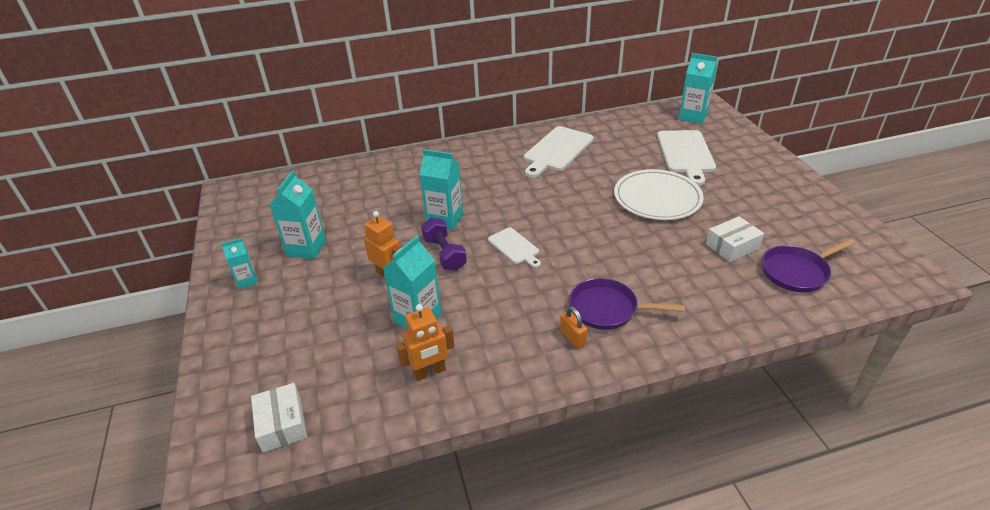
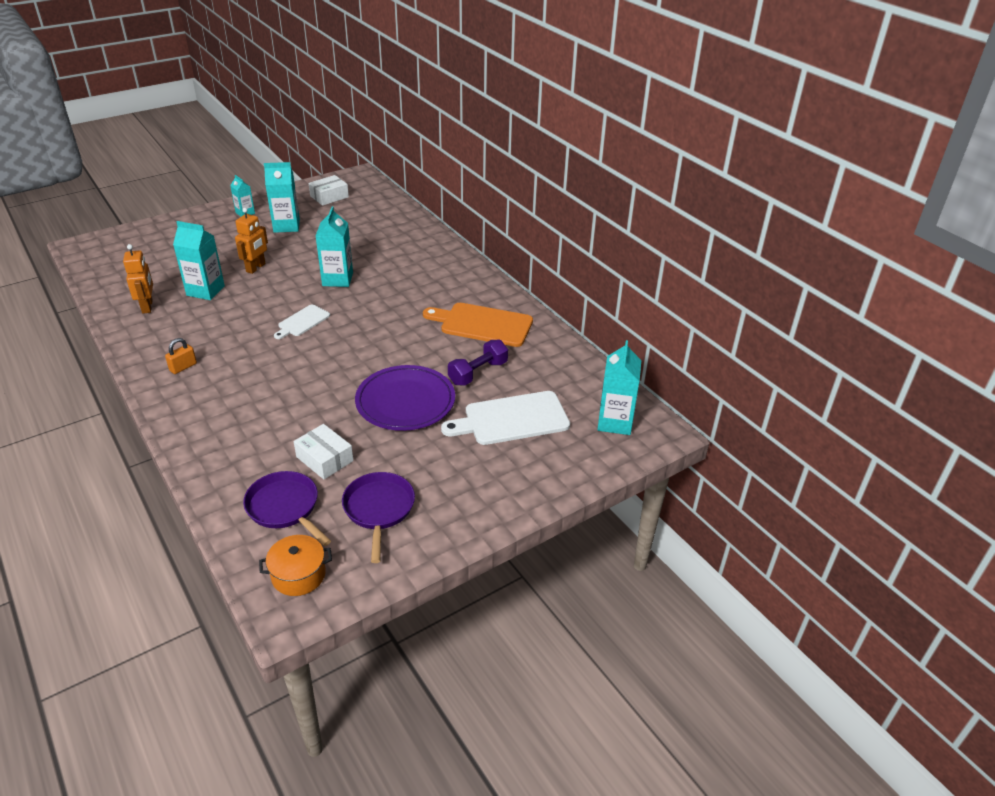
camera: 70 degrees right, 0 degrees up
white box [251,383,307,452] -> white box moved to [309,175,349,206]
orange robot [396,304,455,381] -> orange robot turned 150 degrees counterclockwise [123,244,153,314]
purple dumbbell [421,217,467,271] -> purple dumbbell moved to [448,340,508,386]
white cutting board [524,126,594,178] -> orange cutting board [423,303,533,347]
purple pan [569,278,685,330] -> purple pan moved to [342,472,415,563]
white plate [614,169,704,220] -> purple plate [355,365,455,431]
none -> orange pot [259,535,332,596]

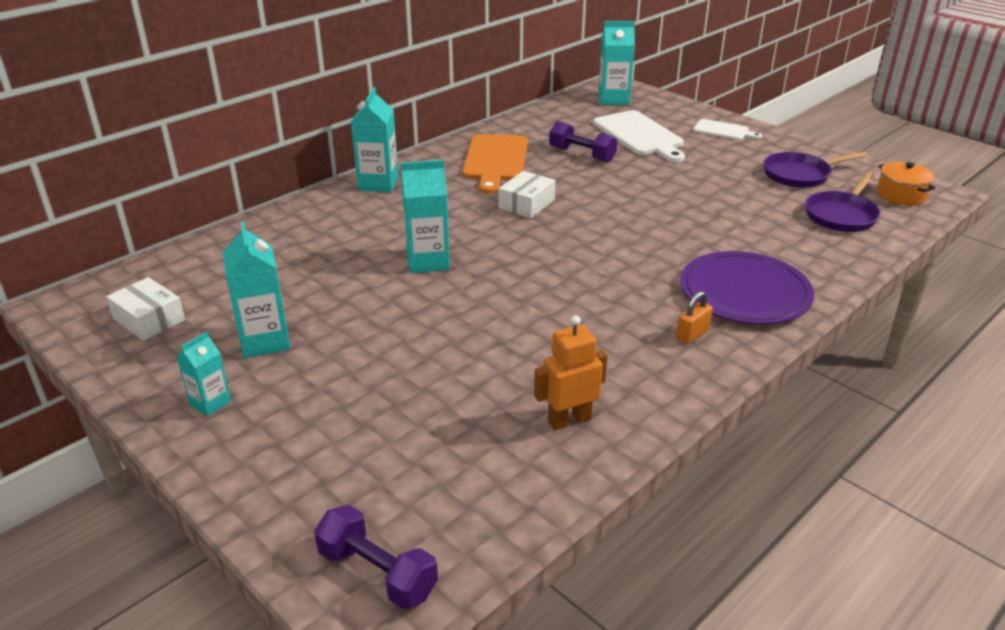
camera: 100 degrees left, 5 degrees down
orange padlock [165,338,197,374] -> orange padlock turned 75 degrees counterclockwise [676,291,713,344]
turquoise carton [173,221,225,300] -> turquoise carton moved to [351,87,399,192]
orange robot [235,208,268,274] -> none
white cutting board [274,305,330,339] -> white cutting board moved to [693,119,762,140]
white box [294,424,354,479] -> white box moved to [499,171,556,218]
purple plate [355,365,455,431] -> purple plate moved to [680,251,814,324]
none -> purple dumbbell [314,505,438,610]

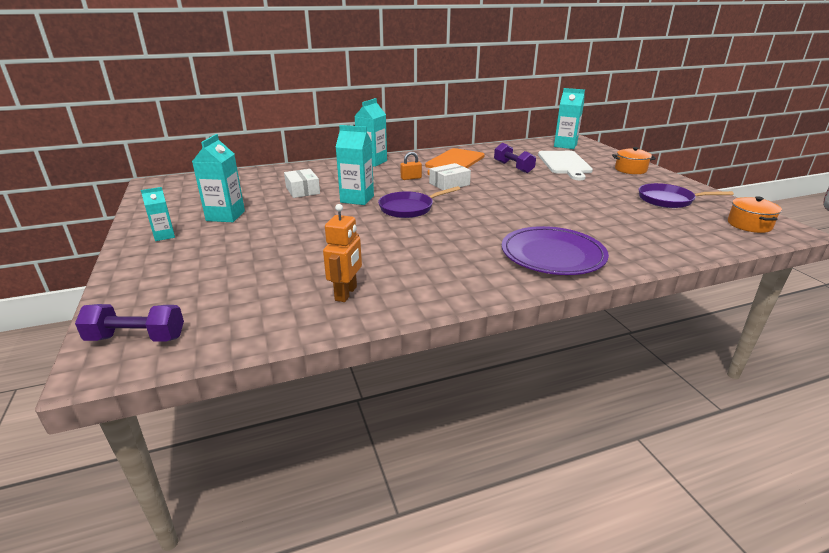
camera: 25 degrees right, 5 degrees down
white box [106,277,185,341] -> white box moved to [284,169,320,198]
purple dumbbell [314,505,438,610] -> purple dumbbell turned 60 degrees counterclockwise [75,304,184,342]
orange robot [534,315,608,430] -> orange robot turned 105 degrees clockwise [323,204,362,302]
orange padlock [676,291,713,344] -> orange padlock moved to [400,152,422,180]
white cutting board [693,119,762,140] -> orange pot [612,147,656,174]
purple pan [805,172,881,232] -> purple pan moved to [378,186,460,218]

